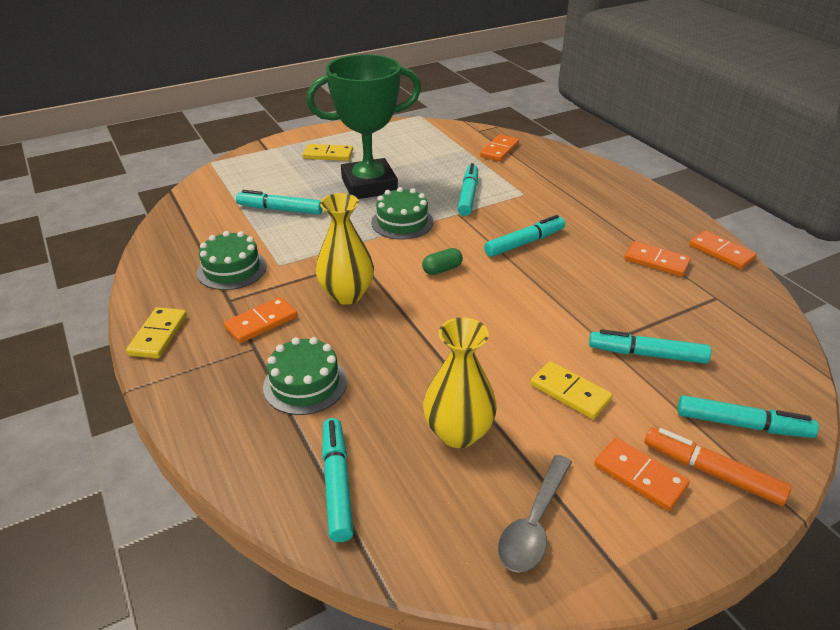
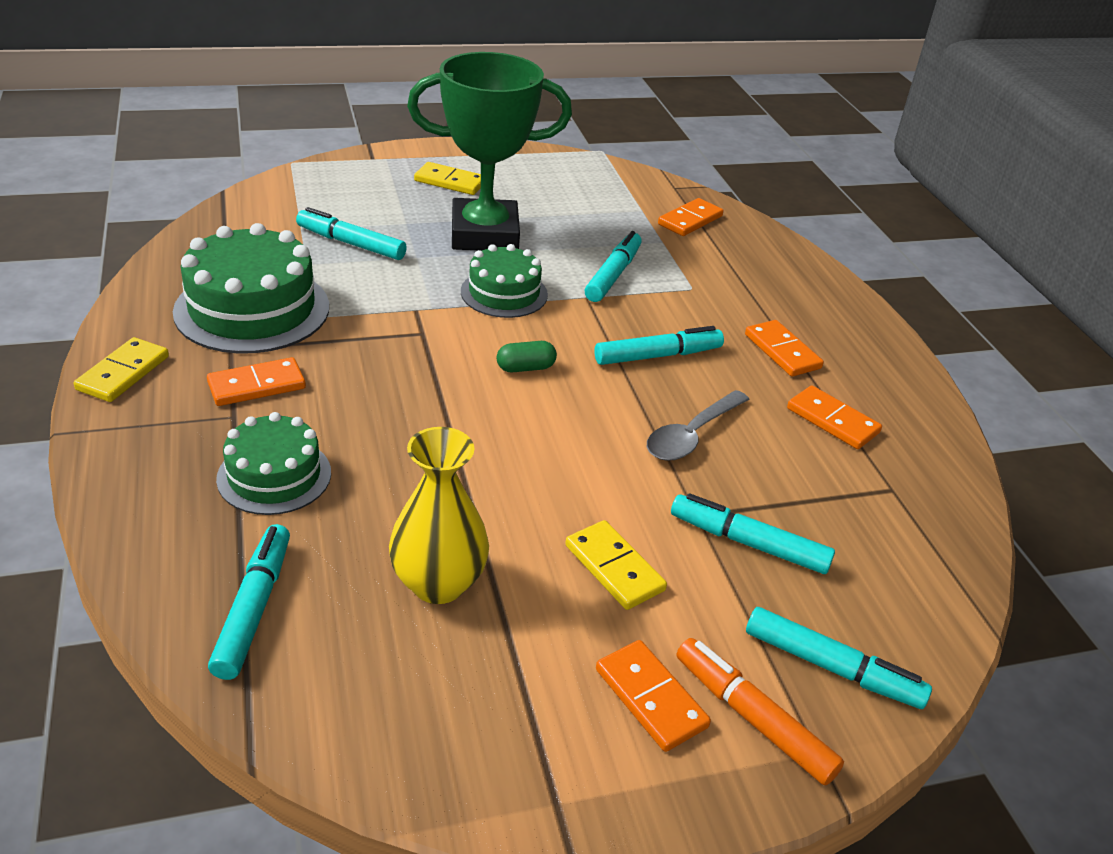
camera: 10 degrees right, 0 degrees up
green cake [197,231,267,290] -> green cake [173,223,329,354], size x1.64
yellow vase [316,193,374,305] -> none
grey spoon [498,455,572,573] -> grey spoon moved to [647,390,750,461]
orange domino [689,230,757,269] -> orange domino moved to [745,320,824,377]

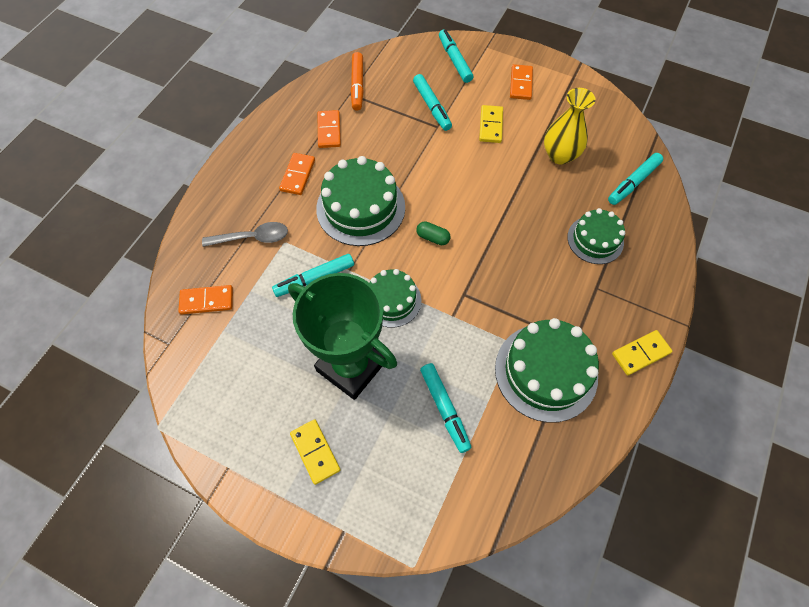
camera: 135 degrees left, 25 degrees up
orange domino [207,357,306,406] -> none
turquoise marker [594,326,724,365] -> green cake [316,156,405,246]
grey spoon [647,390,750,461] -> grey spoon moved to [202,222,288,247]
orange marker [676,638,844,786] -> orange marker moved to [351,52,364,111]

